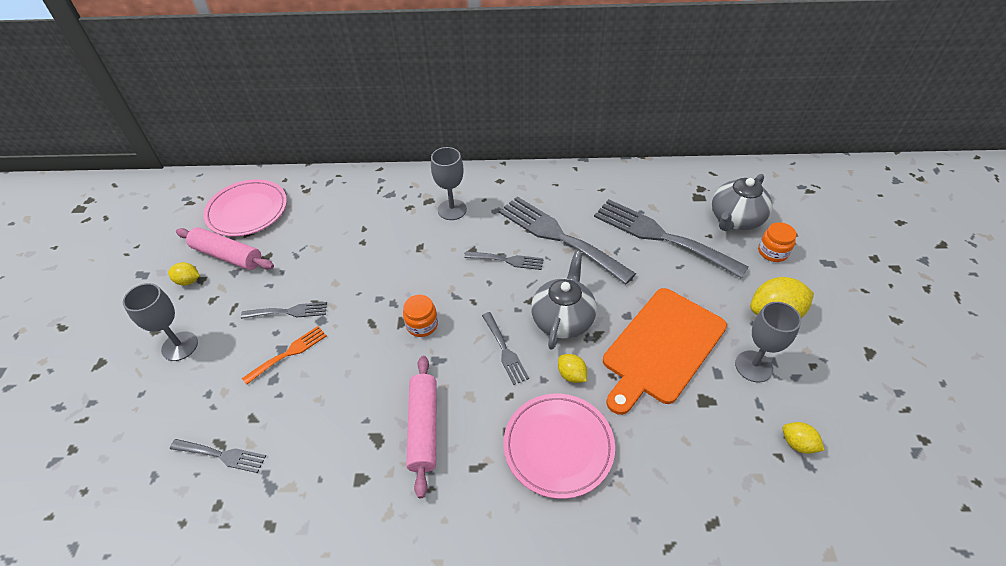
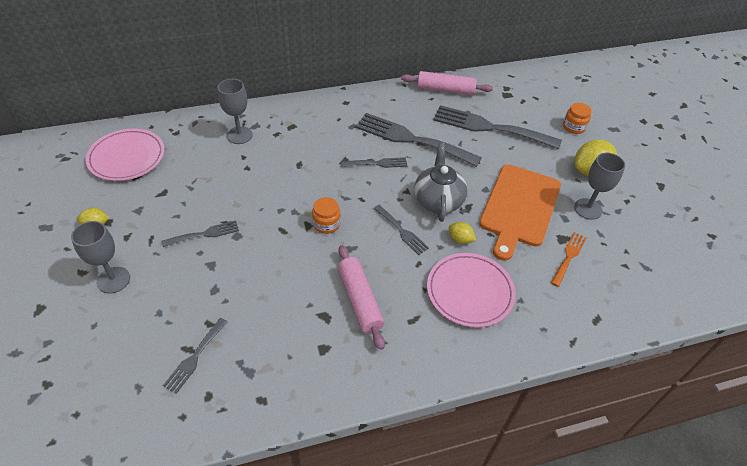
camera: 20 degrees left, 0 degrees up
grey fork [170,439,266,473] -> grey fork turned 120 degrees clockwise [163,318,227,394]
pink rolling pin [176,227,274,270] -> pink rolling pin moved to [401,71,493,95]
orange fork [242,326,327,385] -> orange fork moved to [551,232,587,287]
grey goblet [431,147,467,220] -> grey goblet moved to [218,79,253,144]
grey teapot [712,174,772,231] -> none
yellow lemon [783,422,825,454] -> none

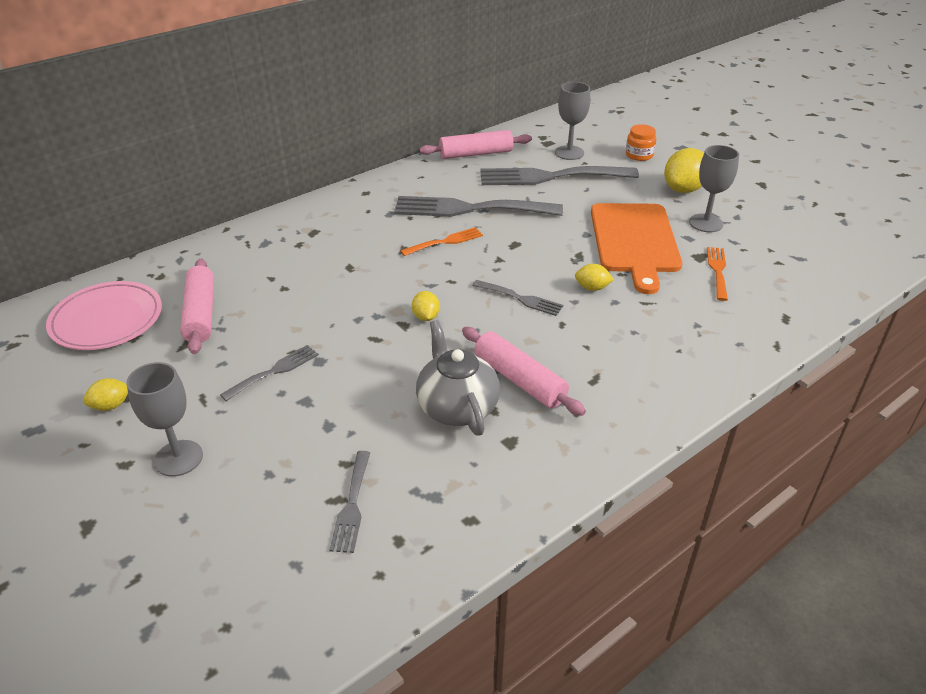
camera: 20 degrees left, 10 degrees down
grey goblet [218,79,253,144] -> grey goblet moved to [555,82,590,160]
orange jar [312,197,341,234] -> yellow lemon [412,291,440,321]
grey fork [341,157,407,168] -> orange fork [401,227,483,256]
grey teapot [414,143,467,222] -> grey teapot moved to [416,320,500,436]
pink plate [427,253,516,328] -> none
none -> pink rolling pin [180,258,214,354]

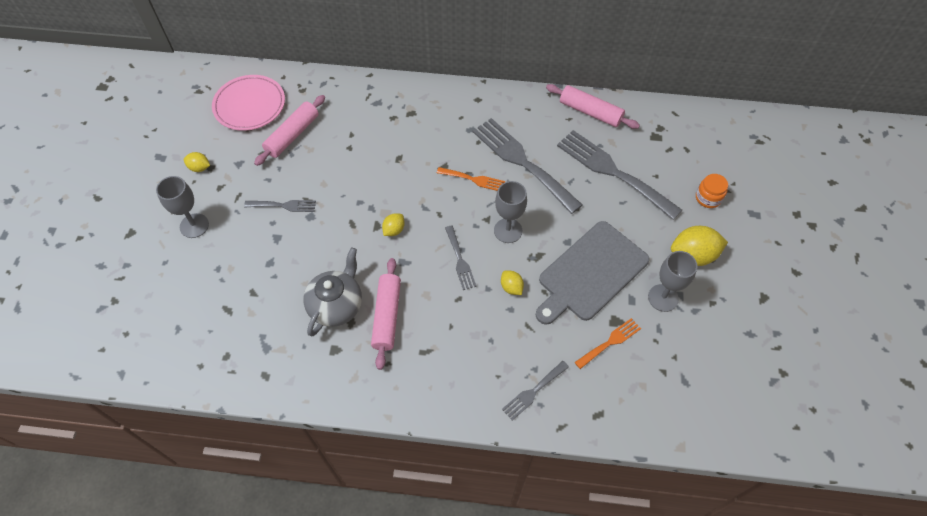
camera: 45 degrees right, 20 degrees up
grey fork [330,451,370,553] -> grey fork moved to [502,361,569,420]
grey goblet [555,82,590,160] -> grey goblet moved to [494,181,527,243]
orange cutting board [591,203,682,294] -> grey cutting board [536,221,650,325]

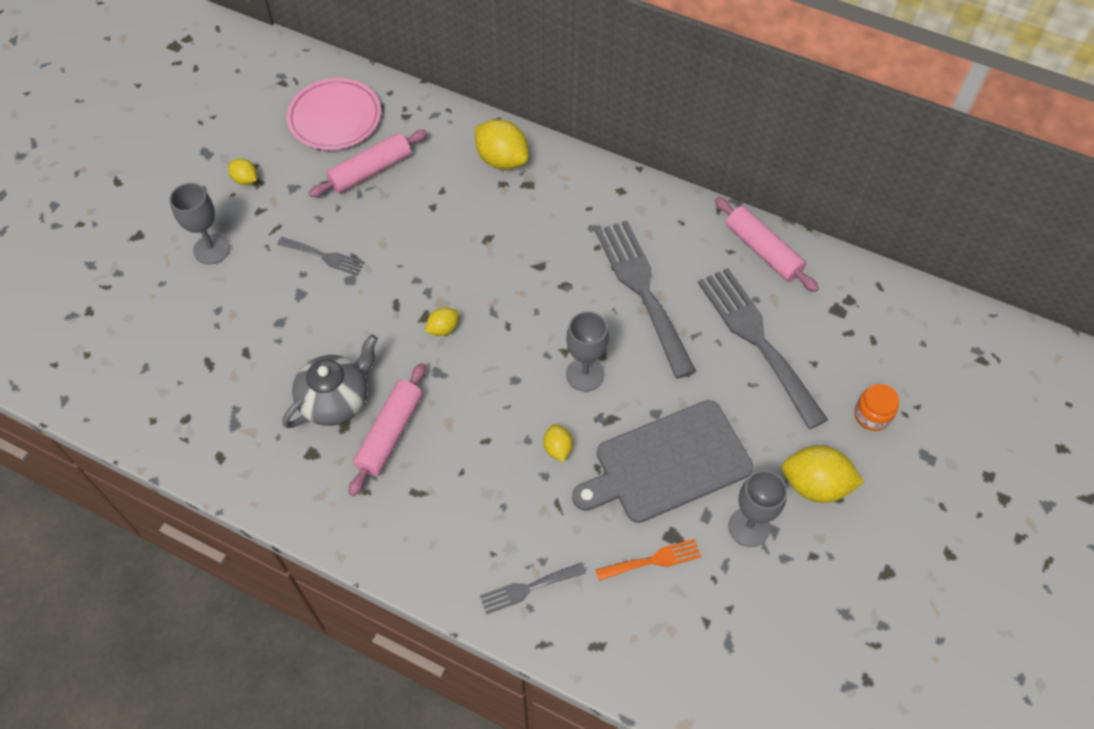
camera: 20 degrees right, 0 degrees up
orange fork [437,167,505,191] -> none
grey fork [445,226,476,290] -> none
none -> yellow lemon [475,119,529,170]

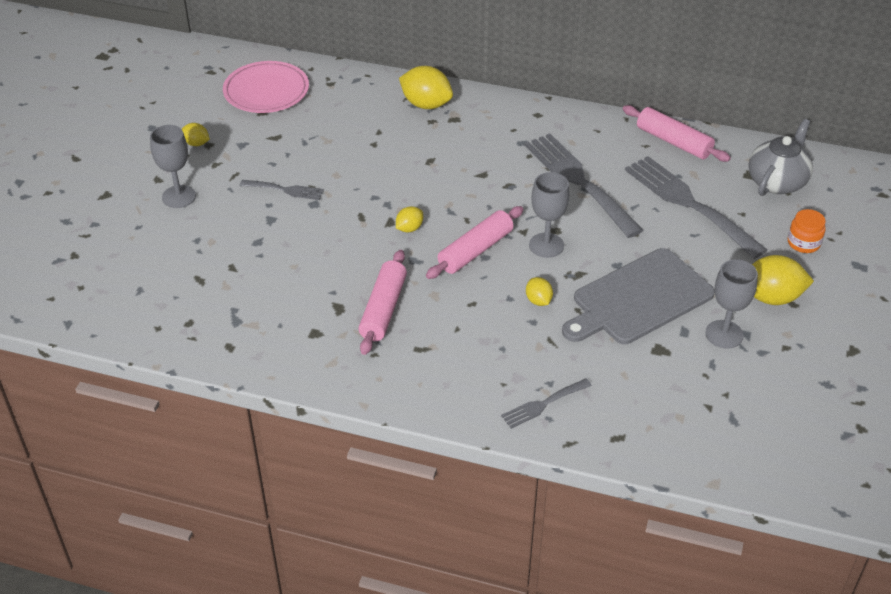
camera: 10 degrees left, 15 degrees down
grey teapot [282,334,378,428] -> grey teapot moved to [748,119,813,196]
pink rolling pin [309,130,427,197] -> pink rolling pin moved to [426,206,523,279]
orange fork [596,539,701,581] -> none

